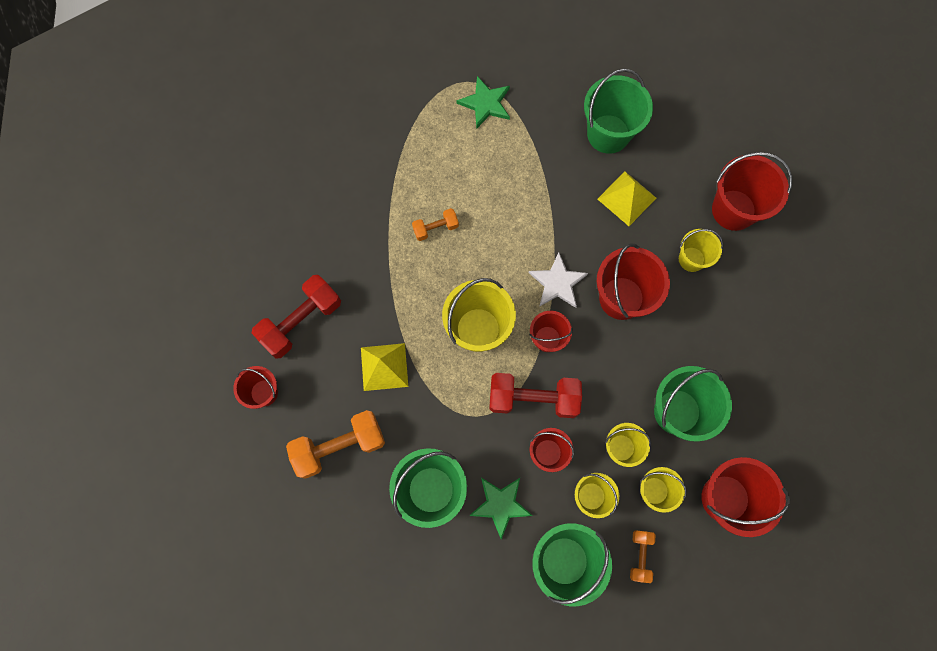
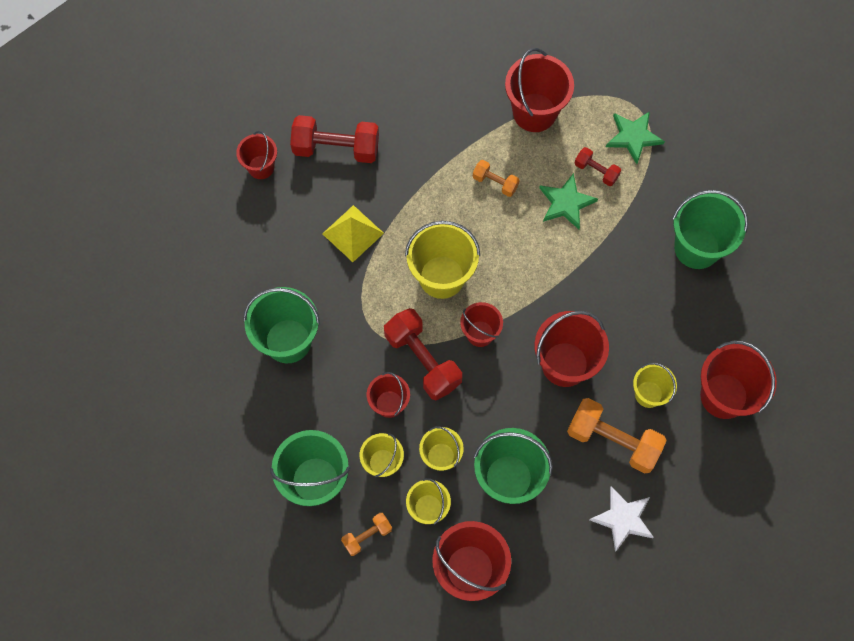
camera: 50 degrees right, 5 degrees down
orange dumbbell [286,410,385,479] -> orange dumbbell moved to [567,398,667,473]
green star [469,478,533,539] -> green star moved to [539,173,598,229]
white star [529,252,588,308] -> white star moved to [590,486,654,552]
yellow pyramid [598,171,656,226] -> none
none -> red bucket [505,48,574,132]
none -> red dumbbell [575,147,621,186]

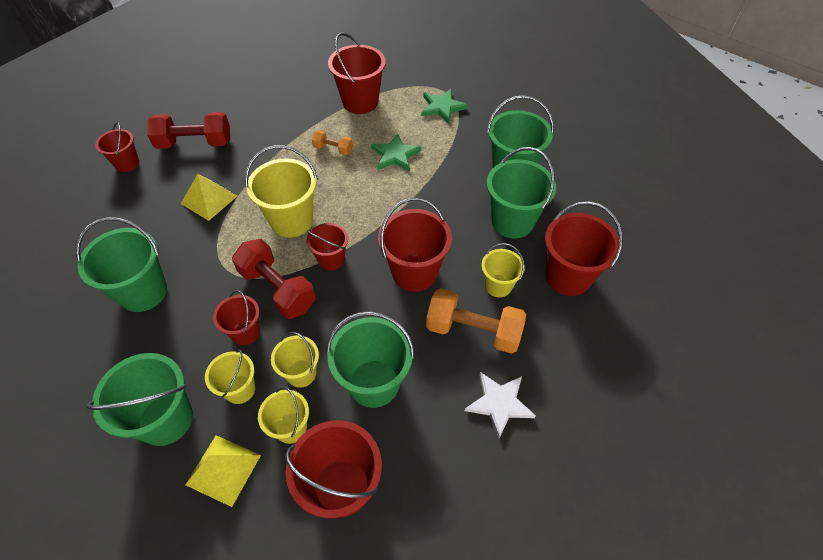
camera: 10 degrees left, 15 degrees down
orange dumbbell [341,513,392,556] -> yellow pyramid [185,435,261,507]
red dumbbell [575,147,621,186] -> none
none -> green bucket [487,147,556,238]

